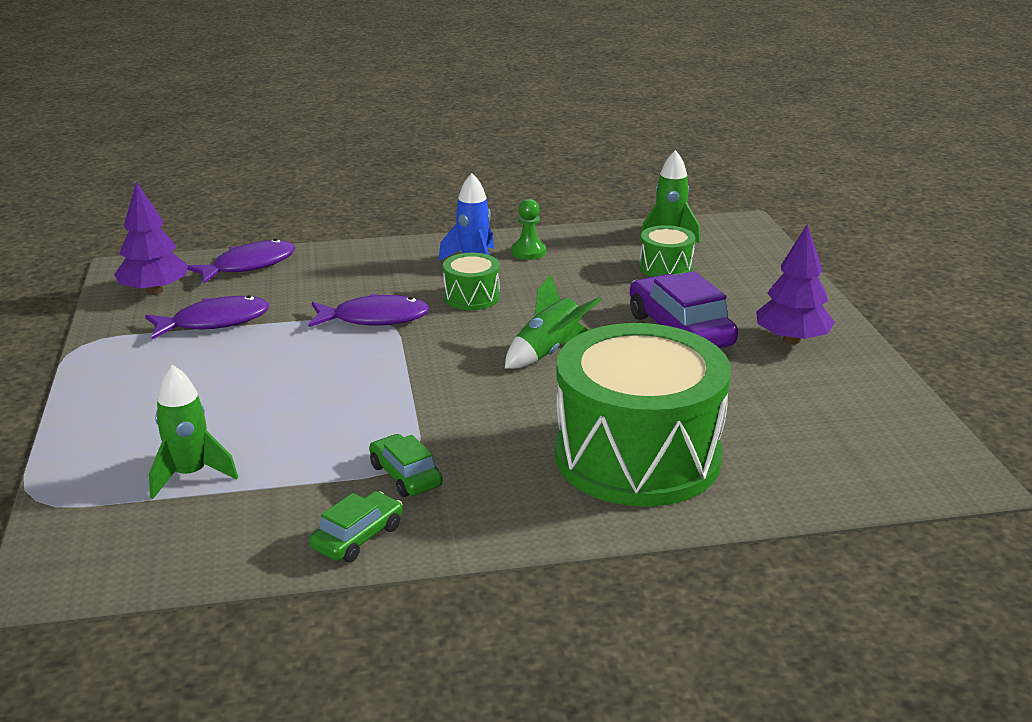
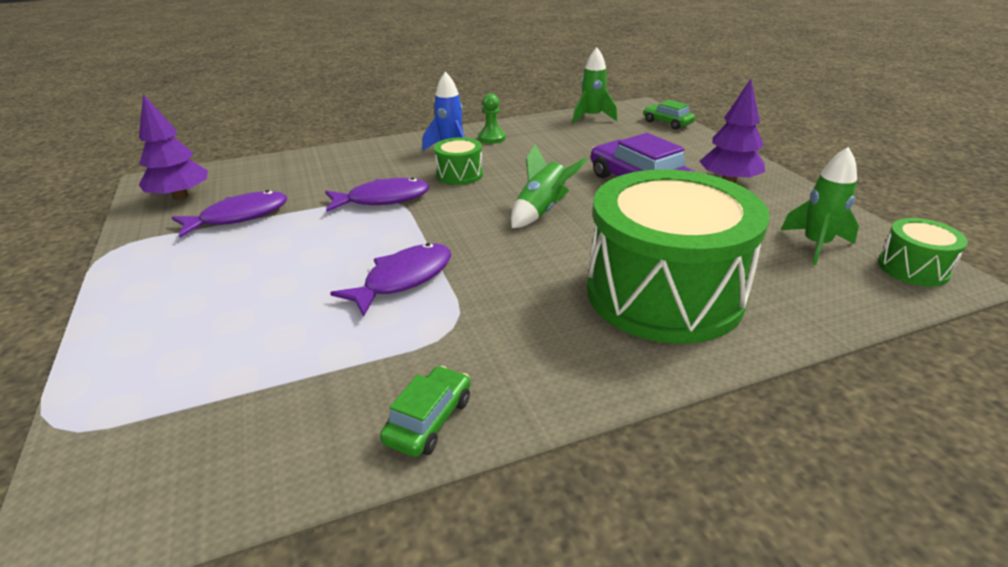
camera: 10 degrees left, 5 degrees up
green rocket [149,365,238,499] -> green rocket moved to [781,147,859,265]
purple fish [187,239,295,284] -> purple fish moved to [330,243,451,317]
green car [369,434,443,497] -> green car moved to [643,100,695,129]
green drum [639,225,695,277] -> green drum moved to [878,218,968,287]

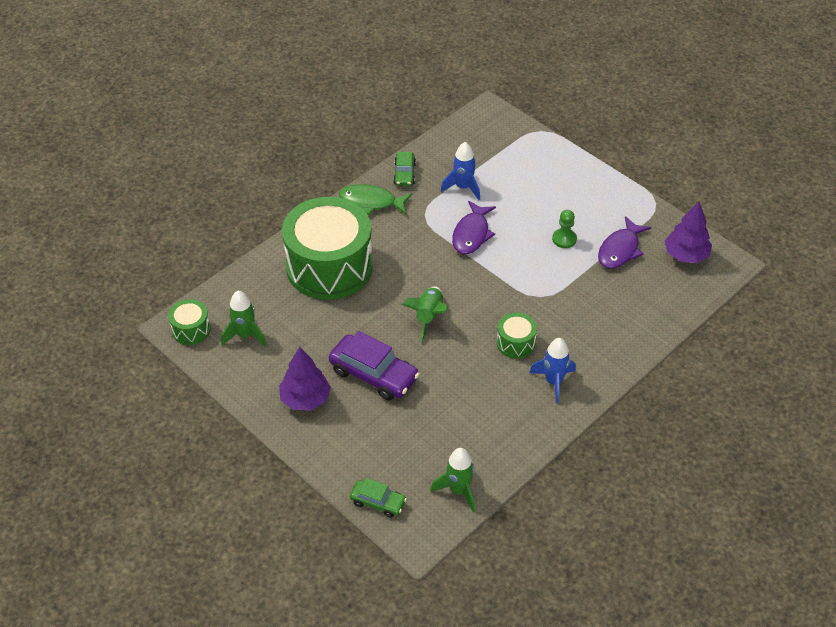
camera: 155 degrees right, 15 degrees up
purple fish [325,177,429,212] -> none
green pawn [478,93,506,144] -> green pawn moved to [552,210,577,248]
none -> green fish [339,184,412,215]
none -> blue rocket [441,142,480,200]

